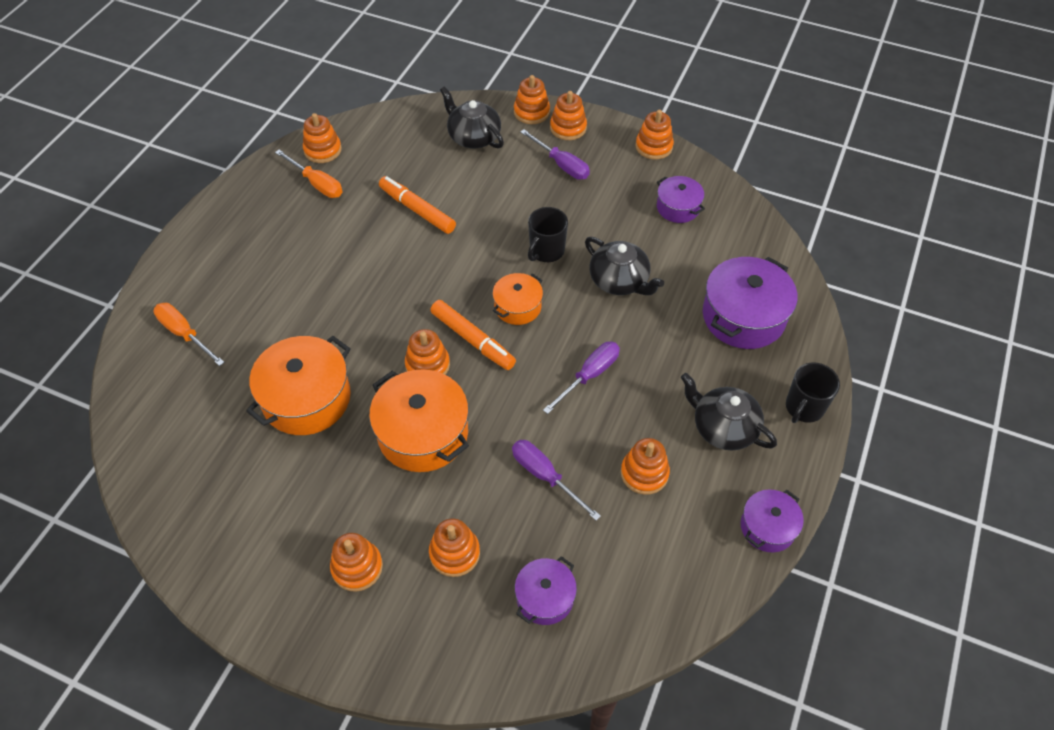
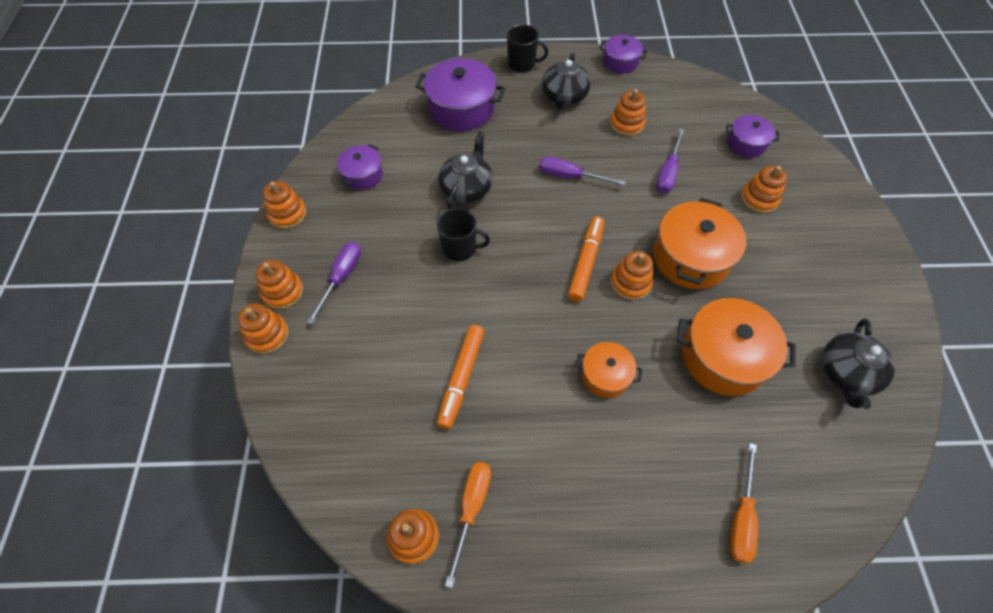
camera: 115 degrees left, 5 degrees up
orange stacking toy [330,533,383,592] -> none
black teapot [440,86,504,149] -> black teapot moved to [822,318,895,409]
orange pot [493,273,543,325] -> orange pot moved to [576,342,642,398]

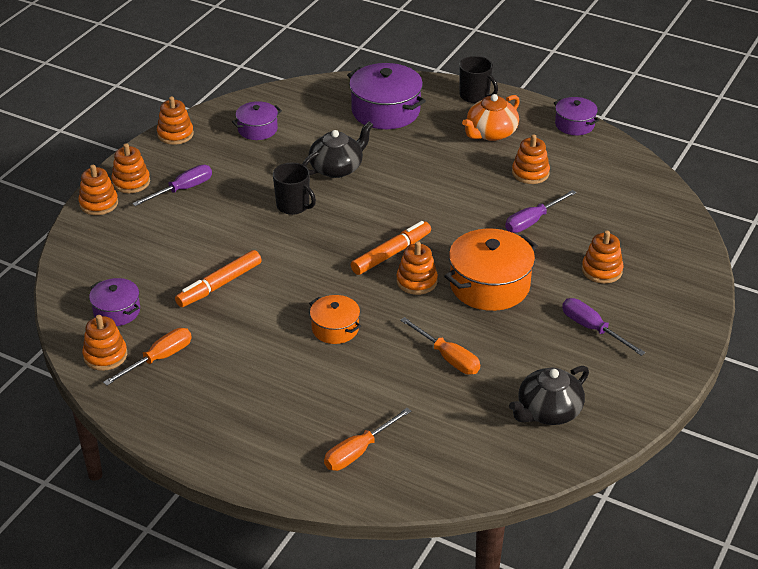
camera: 30 degrees right, 20 degrees down
purple screwdriver [539,156,626,186] -> purple screwdriver moved to [562,298,646,356]
black teapot [542,53,591,110] -> orange teapot [462,94,520,141]
orange pot [677,298,796,396] -> orange screwdriver [400,317,480,375]
purple pot [726,115,779,158] -> purple pot moved to [89,278,140,326]

